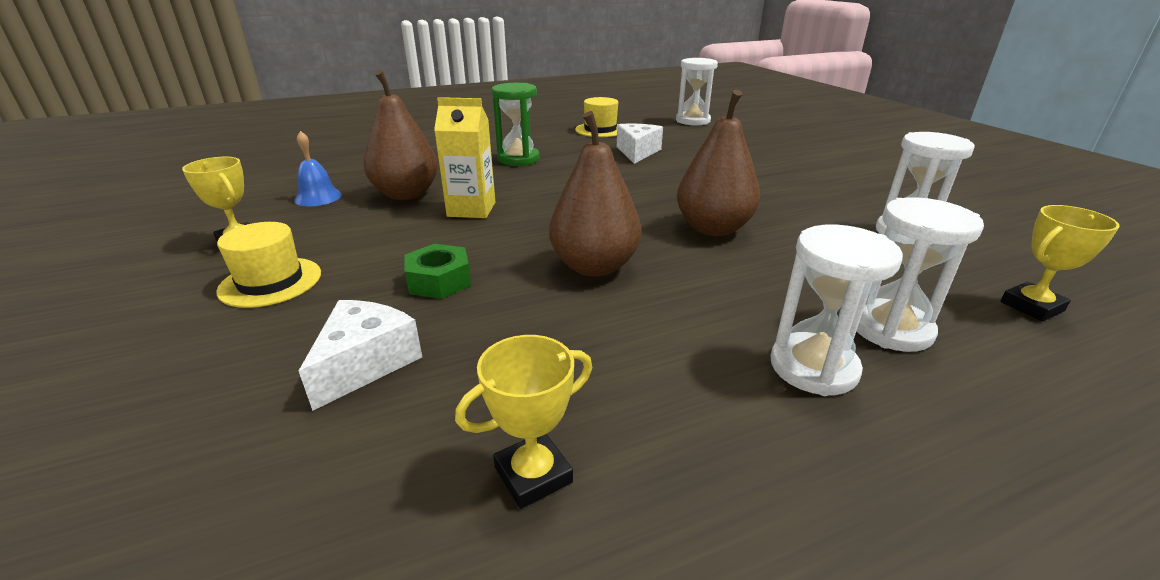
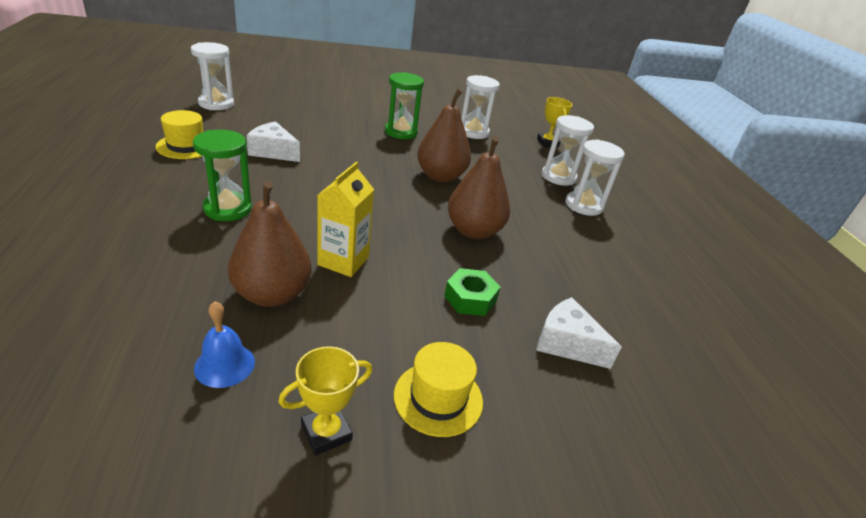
camera: 80 degrees left, 5 degrees up
yellow trophy [455,335,592,509] -> none
none -> green hourglass [385,72,424,139]

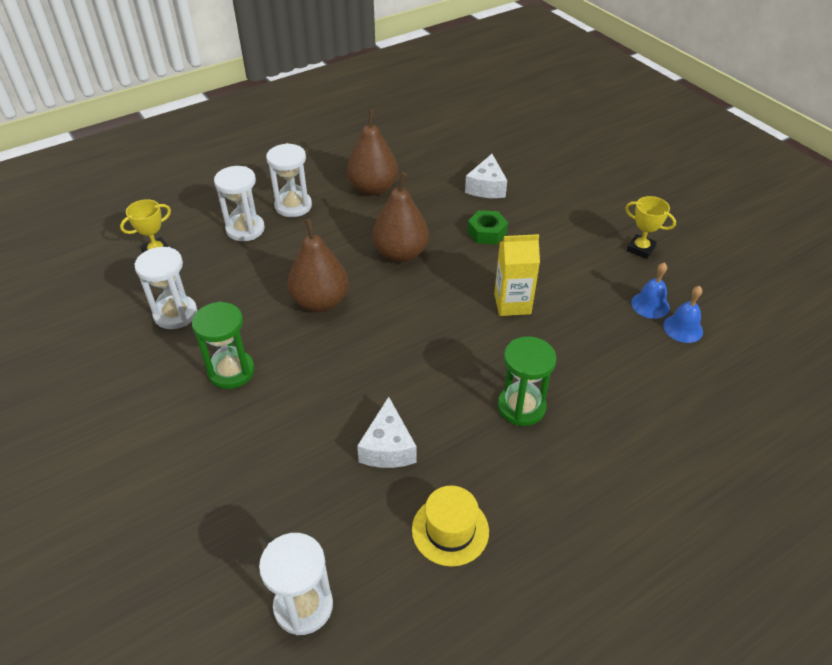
camera: 110 degrees left, 10 degrees up
brown pear [228,181,312,307] -> brown pear moved to [347,109,398,196]
yellow hat [394,342,483,437] -> none
none -> blue bell [663,286,703,343]

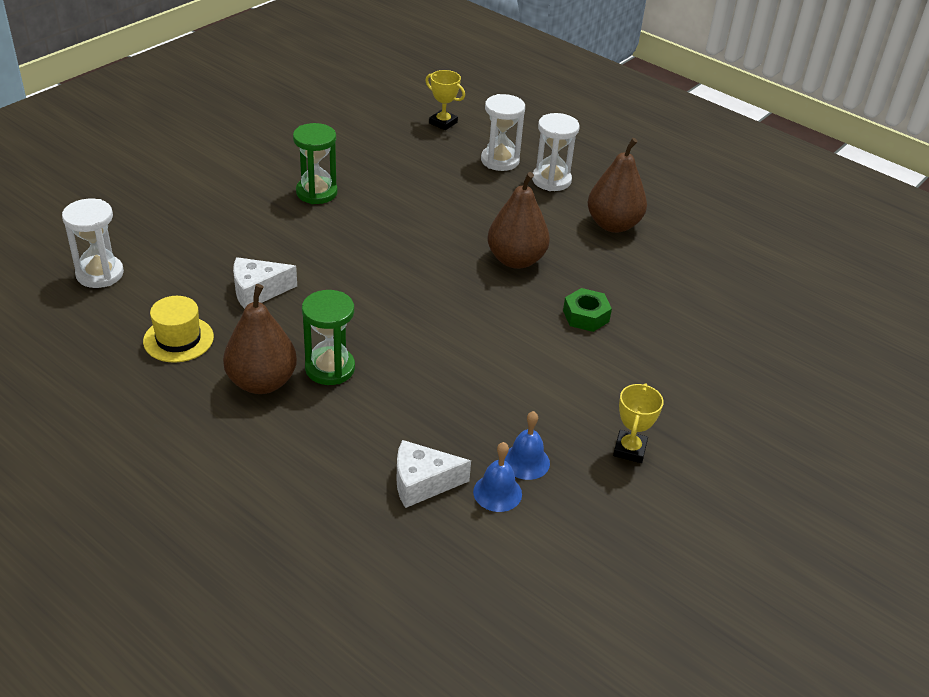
camera: 70 degrees right, 5 degrees down
white hourglass [134,247,197,329] -> none
brown pear [288,218,349,312] -> brown pear moved to [223,284,297,394]
white cheese [465,154,507,198] -> white cheese moved to [397,440,471,508]
yellow carton [494,234,540,316] -> none

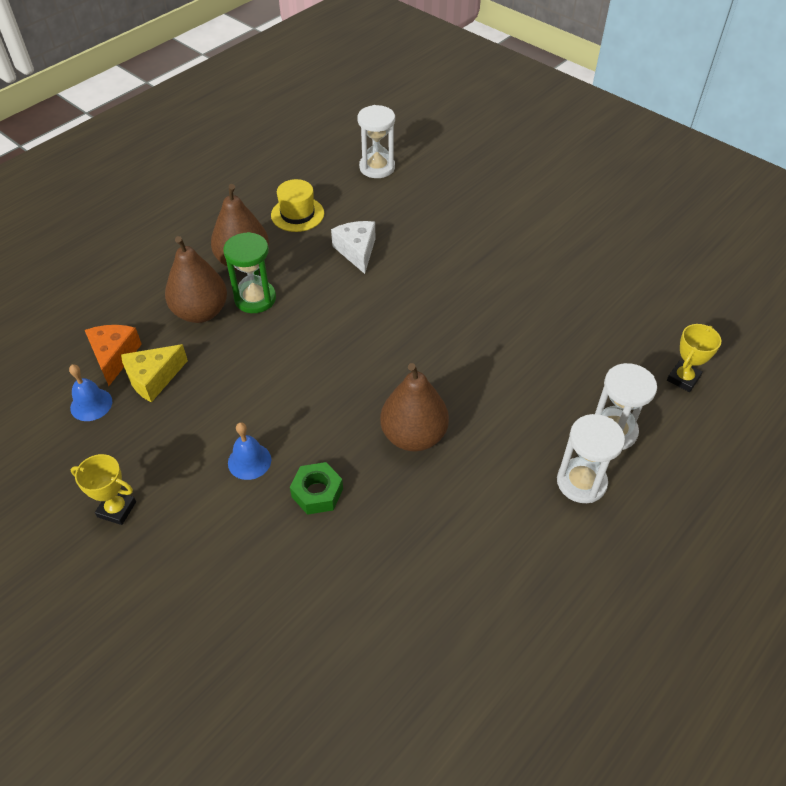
camera: 95 degrees right, 10 degrees up
green hourglass [293,123,338,204] -> none
white cheese [397,440,471,508] -> orange cheese [85,325,142,386]
blue bell [505,411,550,480] -> blue bell moved to [228,422,271,480]
brown pear [588,138,647,233] -> brown pear moved to [165,236,227,323]
none -> yellow cheese [121,344,188,403]

